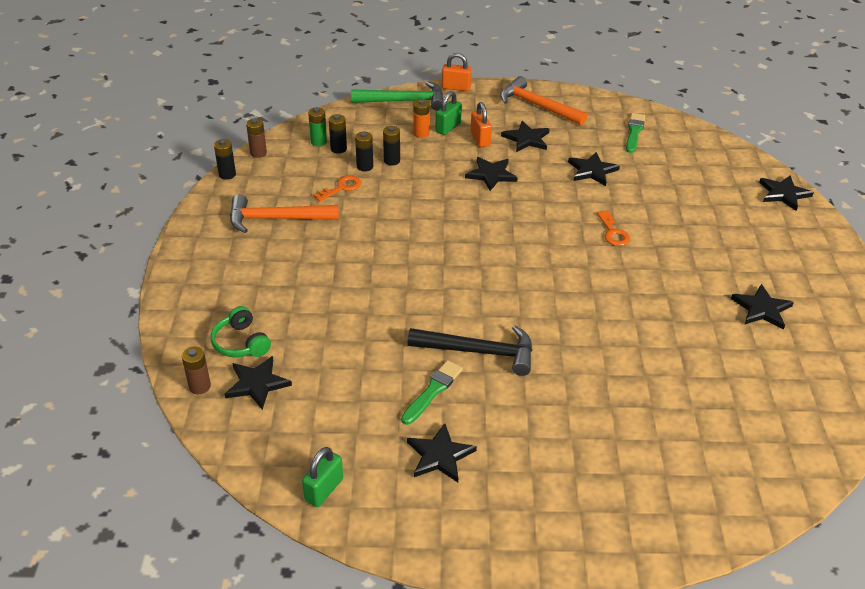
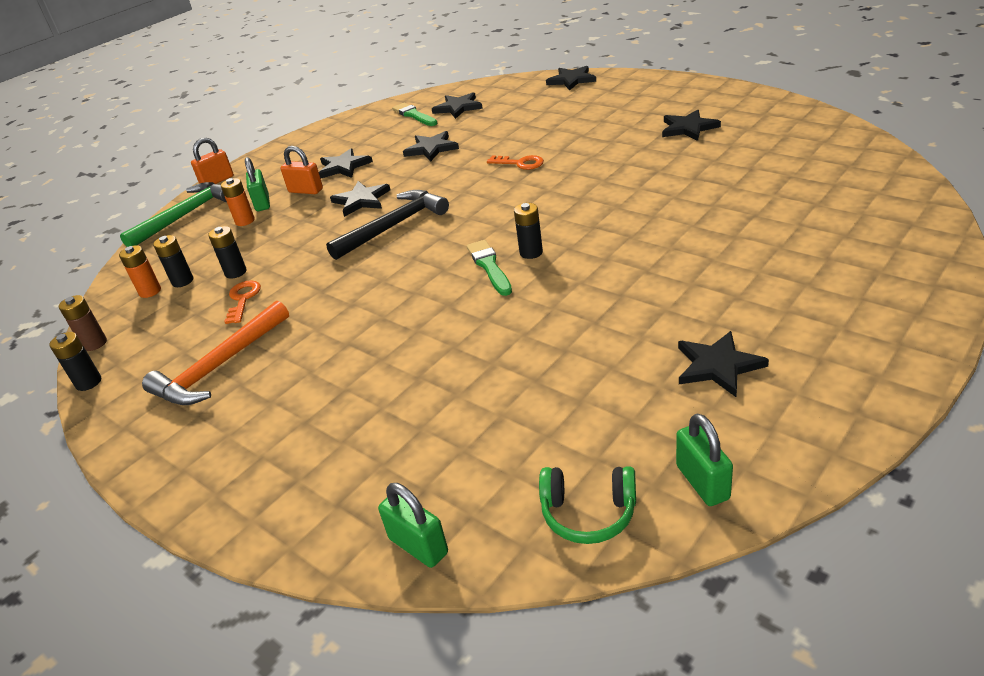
camera: 45 degrees left, 5 degrees down
brown battery [182,347,211,394] -> green padlock [378,483,448,568]
green headphones [211,306,271,357] -> green headphones moved to [539,467,636,544]
black star [225,356,292,410] -> black star moved to [432,92,483,119]
green battery [308,107,327,146] -> orange battery [119,245,161,298]
black battery [383,126,400,165] -> black battery moved to [514,203,543,259]
green brush [401,360,463,425] -> green brush moved to [467,240,512,296]
black hammer [407,325,532,376] -> black hammer moved to [326,190,449,260]
orange hammer [500,76,587,125] -> none

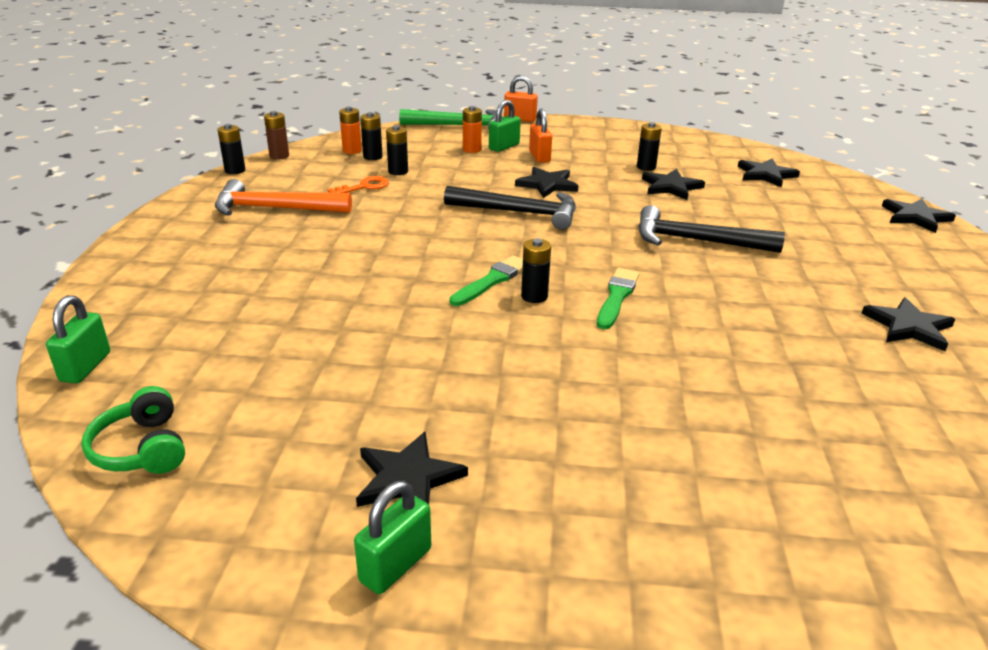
camera: 50 degrees right, 5 degrees down
black star [319,148,373,178] -> none
green brush [392,103,438,126] -> green brush moved to [597,268,640,329]
orange key [487,155,544,170] -> black hammer [638,205,785,253]
green padlock [676,414,733,506] -> green padlock moved to [354,480,431,594]
none -> black battery [637,122,662,171]

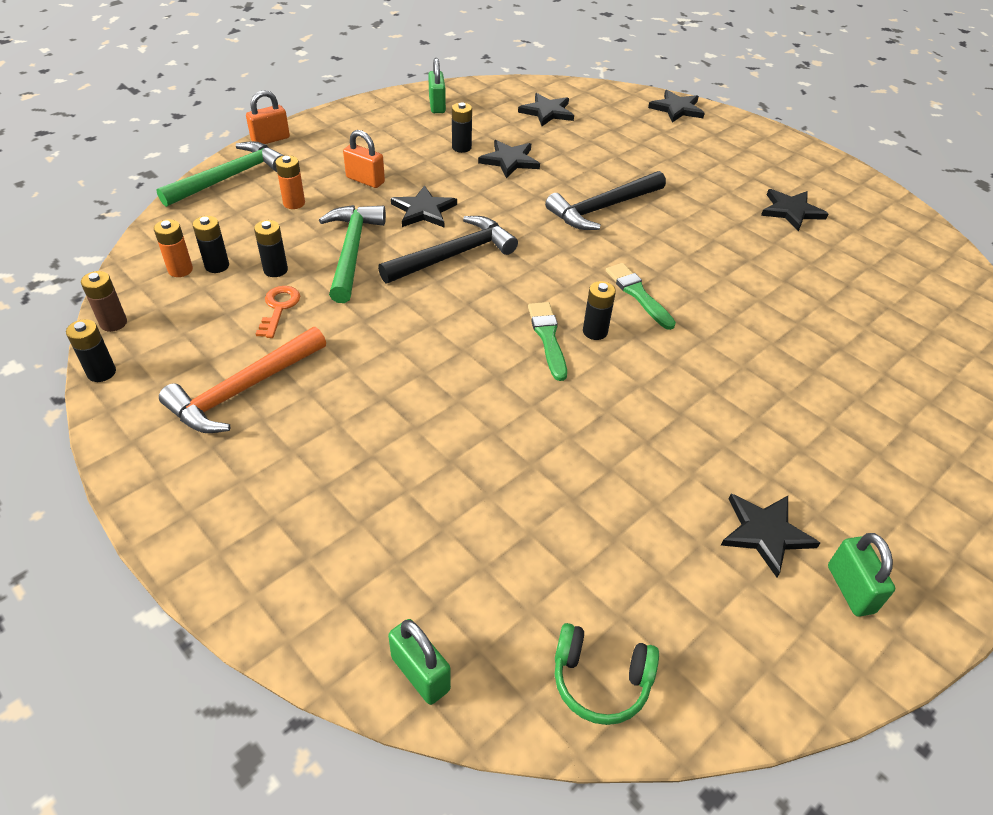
camera: 50 degrees left, 15 degrees up
green padlock [489,100,521,152] -> green padlock moved to [428,58,446,113]
none -> green hammer [319,205,386,303]

